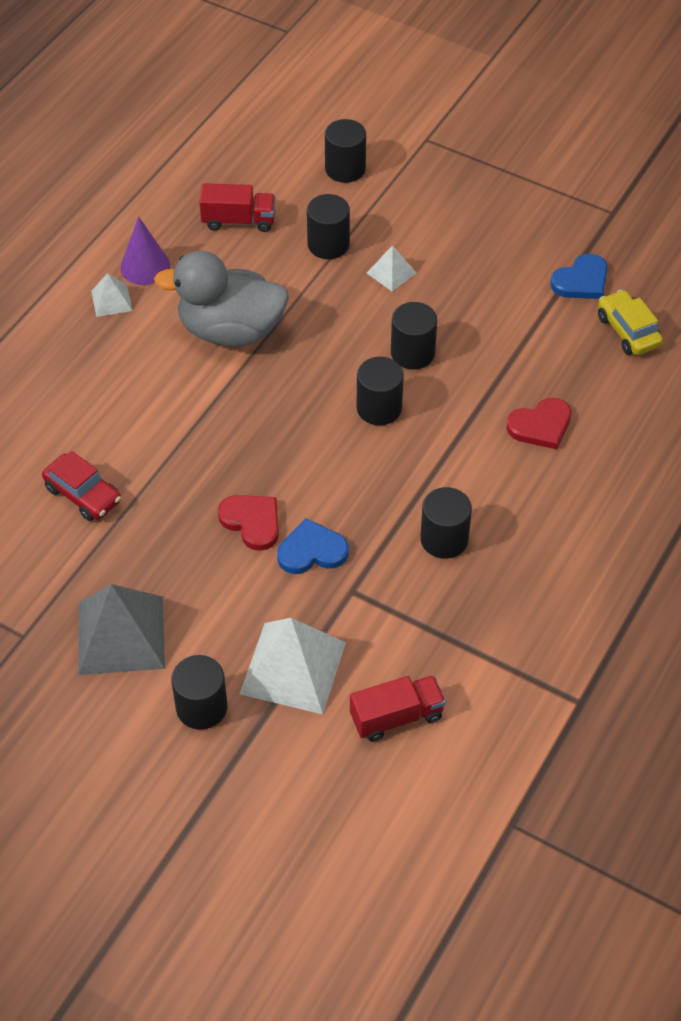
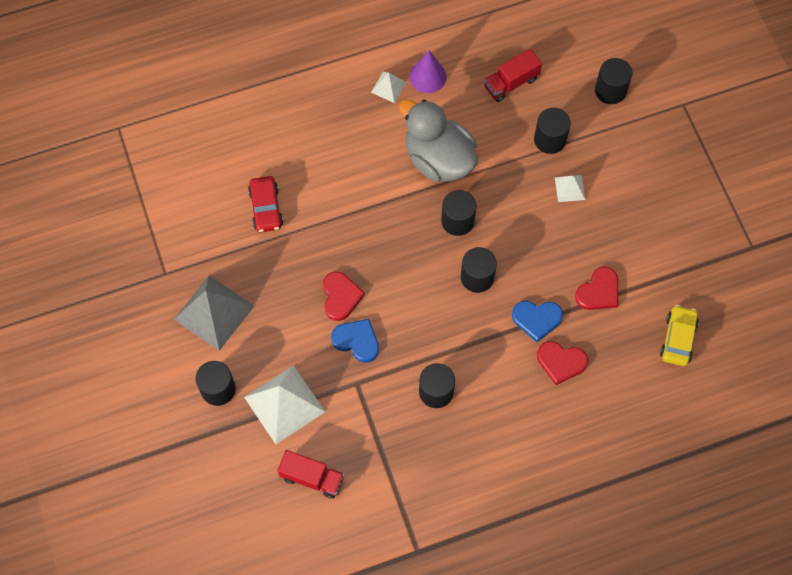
camera: 40 degrees right, 15 degrees up
red truck [199,183,275,232] -> red truck turned 105 degrees clockwise [484,49,542,102]
black cylinder [391,302,437,370] -> black cylinder moved to [441,190,476,236]
blue heart [550,254,608,299] -> blue heart moved to [512,301,563,342]
none -> red heart [575,267,618,310]

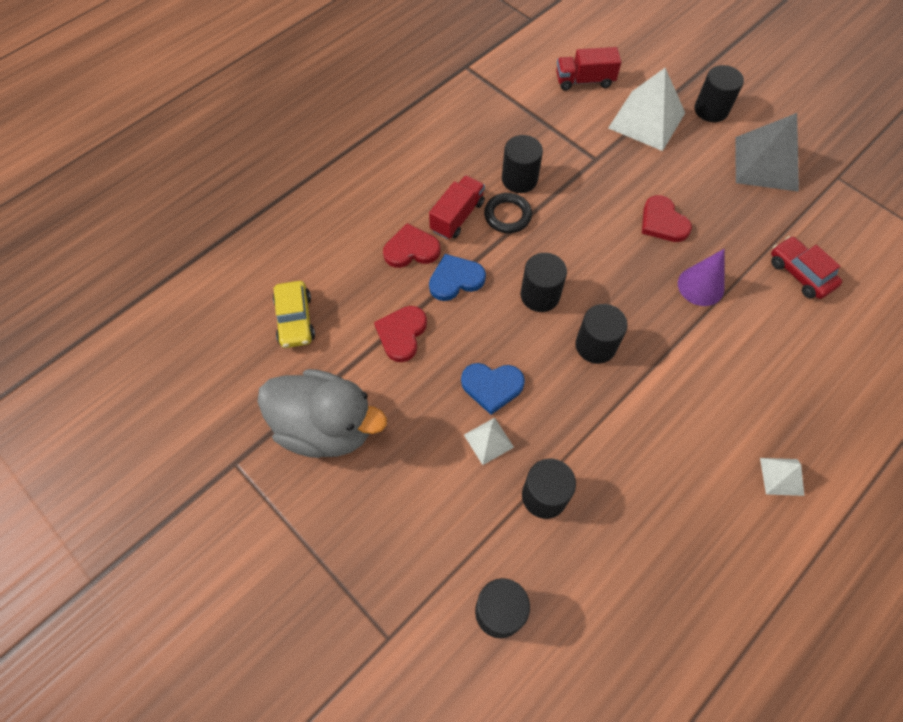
camera: 155 degrees right, 5 degrees down
blue heart [331,319,379,363] -> blue heart moved to [461,363,525,415]
grey duck [399,99,478,182] -> grey duck moved to [258,369,387,458]
purple cone [409,50,447,93] -> purple cone moved to [678,249,725,306]
red truck [484,49,542,102] -> red truck moved to [429,175,485,240]
none -> black ring [484,193,532,233]

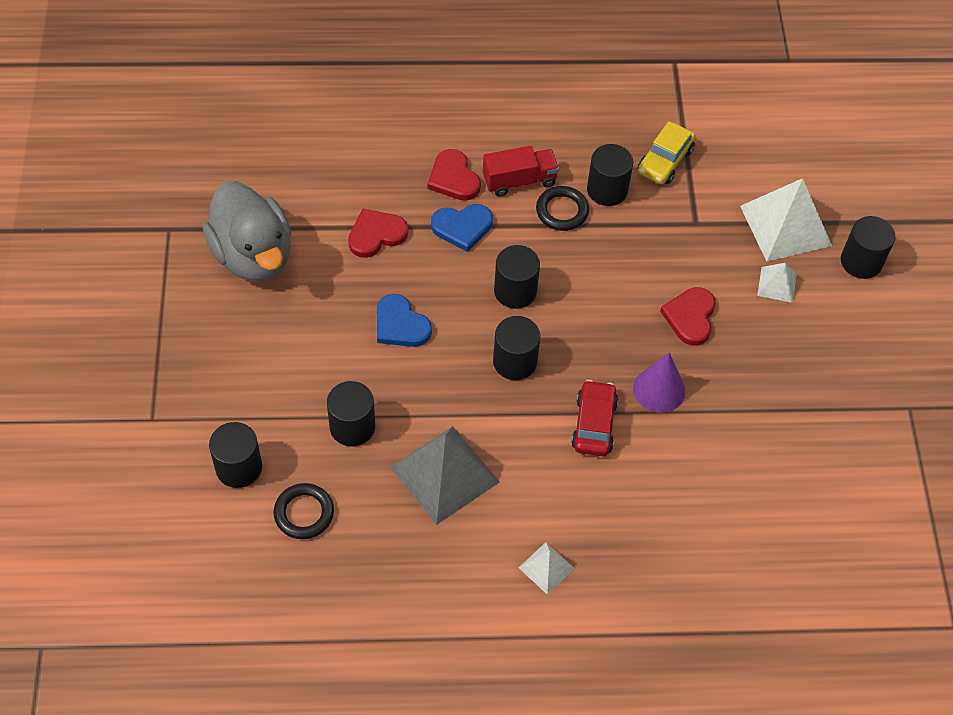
camera: 40 degrees right, 5 degrees down
yellow car [273,281,315,348] -> yellow car moved to [638,121,696,184]
red heart [383,223,440,268] -> red heart turned 150 degrees counterclockwise [428,149,481,201]
blue heart [429,254,486,301] -> blue heart turned 150 degrees clockwise [431,204,493,252]
white pyramid [464,418,514,465] -> white pyramid moved to [757,263,797,303]
red truck [556,47,621,91] -> none
grey pyramid [735,113,799,192] -> grey pyramid moved to [390,426,499,525]
red car [771,236,842,299] -> red car moved to [571,380,618,456]
none -> black ring [273,483,334,539]

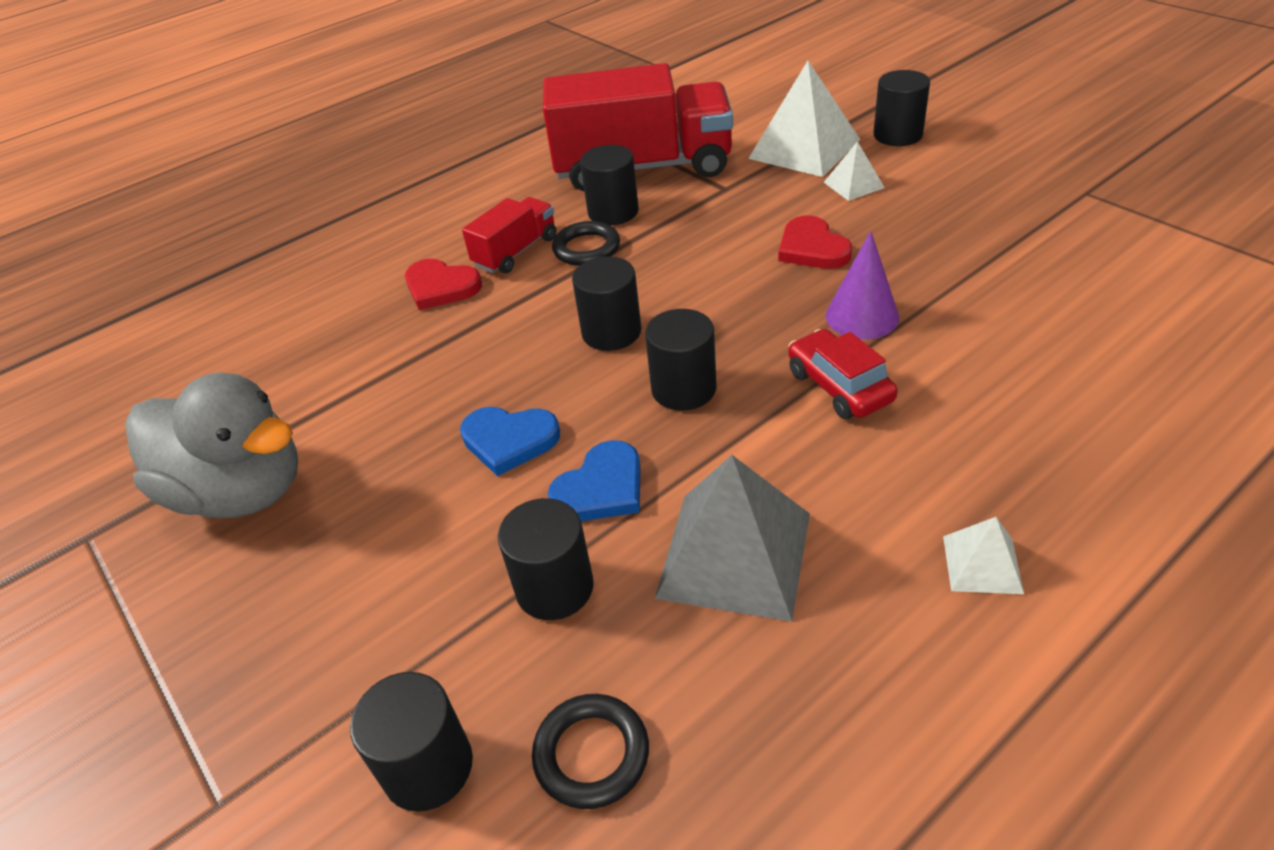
camera: 30 degrees left, 15 degrees down
red heart [348,209,408,258] -> none
blue heart [431,204,493,252] -> blue heart moved to [548,440,641,521]
yellow car [638,121,696,184] -> red truck [543,63,733,191]

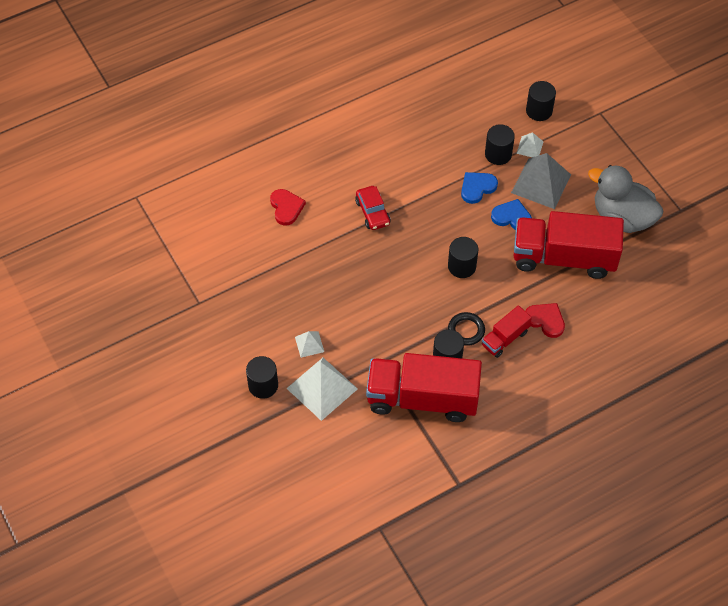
camera: 175 degrees left, 15 degrees up
black ring [532,694,649,809] -> none
black cylinder [645,309,716,411] -> none
grey pyramid [655,455,810,622] -> grey pyramid moved to [511,153,571,209]
red heart [778,216,852,269] -> red heart moved to [270,189,306,226]
purple cone [826,231,899,340] -> none
white pyramid [943,517,1024,594] -> white pyramid moved to [516,132,544,157]
none -> red truck [514,211,624,279]

